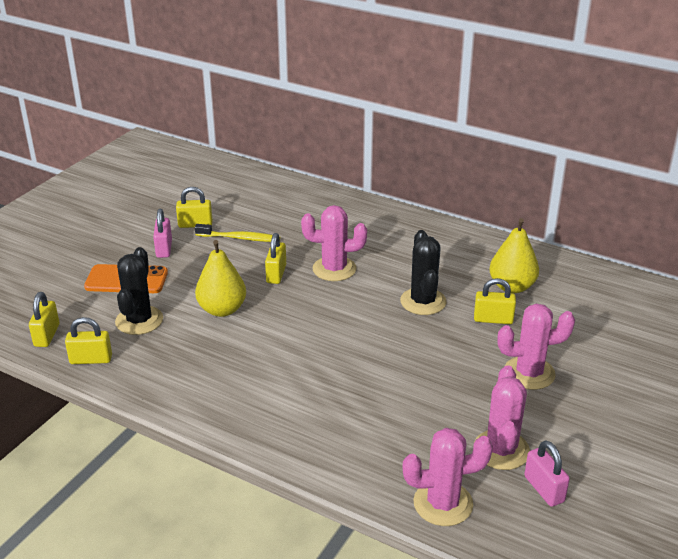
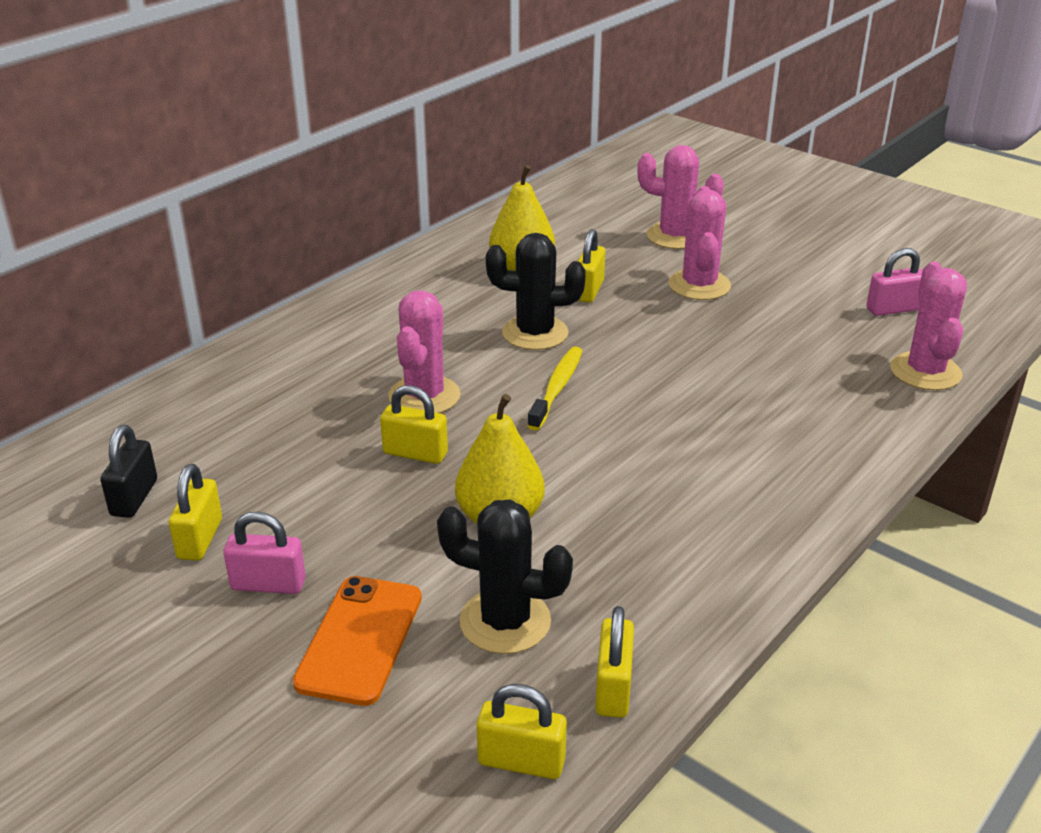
camera: 80 degrees left, 0 degrees up
yellow toothbrush [195,224,280,242] -> yellow toothbrush moved to [527,346,582,431]
pink cactus [474,365,530,470] -> pink cactus moved to [637,145,724,249]
none -> black padlock [100,425,157,518]

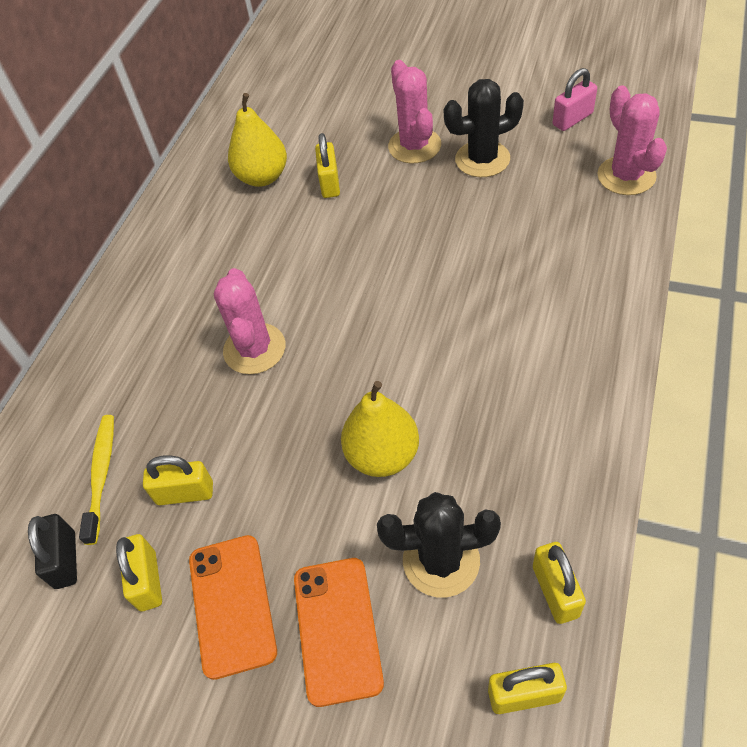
camera: 15 degrees left, 20 degrees up
pink padlock [224,512,306,594] -> orange phone [189,535,277,680]
yellow padlock [380,385,448,464] -> yellow padlock moved to [143,455,213,505]
black cactus [486,233,586,350] -> black cactus moved to [444,79,524,177]
yellow toothbrush [527,346,582,431] -> yellow toothbrush moved to [79,415,114,545]
pink cactus [637,145,724,249] -> none

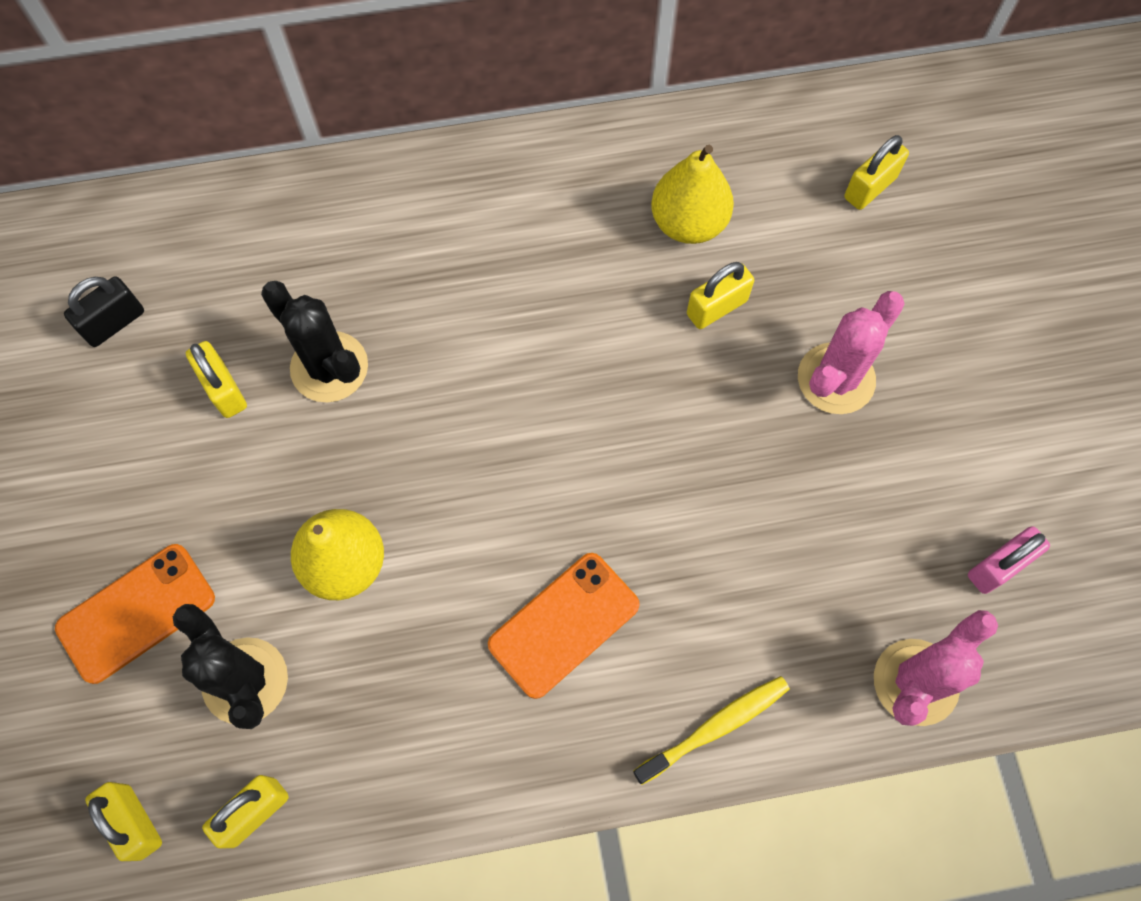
camera: 55 degrees right, 15 degrees up
yellow toothbrush [79,415,114,545] -> yellow toothbrush moved to [633,676,790,785]
yellow padlock [116,534,162,611] -> yellow padlock moved to [844,135,909,210]
orange phone [189,535,277,680] -> orange phone moved to [488,553,640,699]
pink cactus [214,268,285,374] -> none
black cactus [444,79,524,177] -> black cactus moved to [261,281,368,402]
pink padlock [553,68,597,131] -> pink padlock turned 60 degrees counterclockwise [968,526,1050,594]

